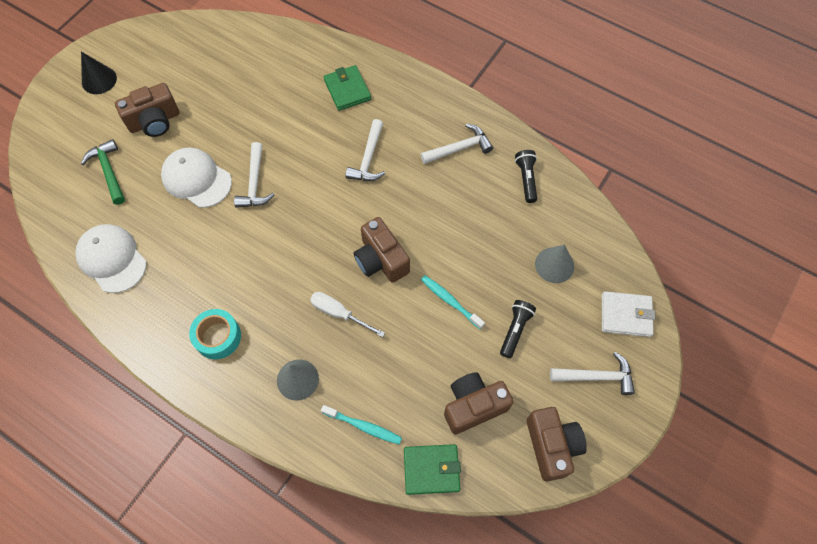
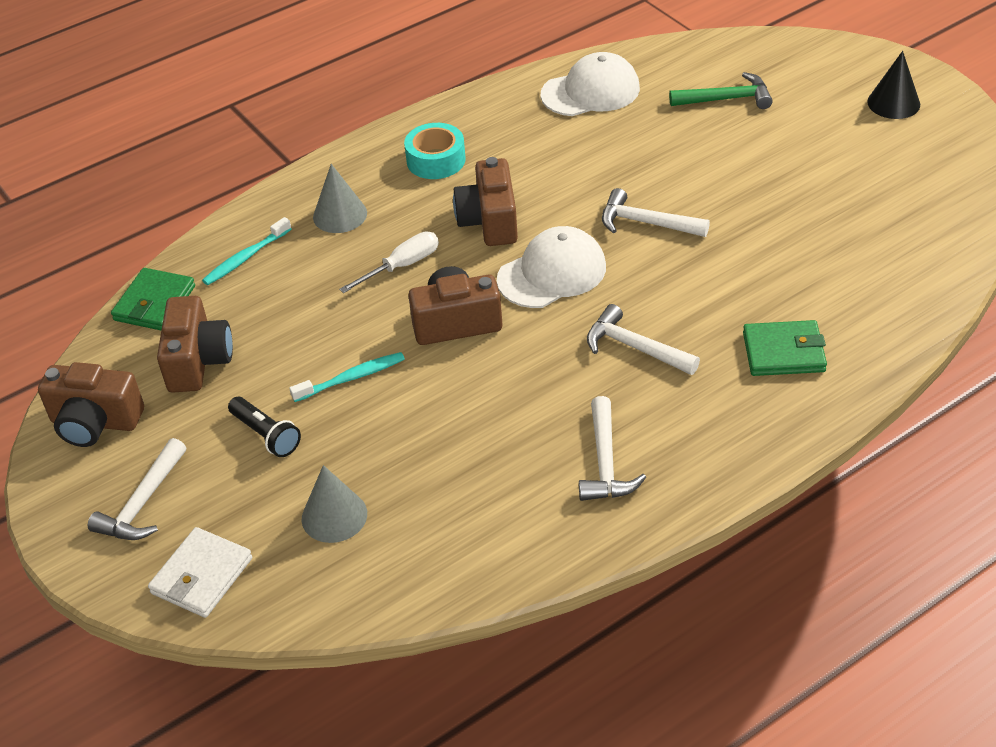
camera: 115 degrees right, 20 degrees down
brown camera [115,83,180,137] -> brown camera moved to [453,157,518,246]
white cap [161,148,232,208] -> white cap moved to [497,226,606,308]
black flashlight [515,150,537,203] -> none

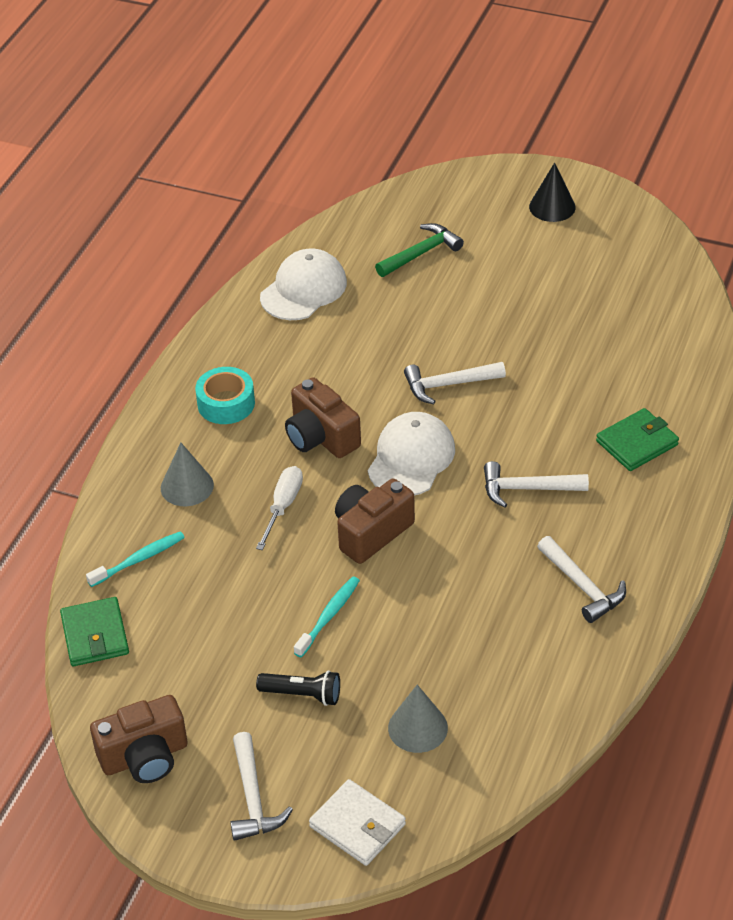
camera: 35 degrees left, 0 degrees up
white wallet [148,527,252,618] -> white wallet turned 45 degrees counterclockwise [309,779,406,866]
brown camera [157,296,233,393] -> none
turquoise toothbrush [202,217,292,285] -> turquoise toothbrush turned 135 degrees counterclockwise [86,531,185,587]

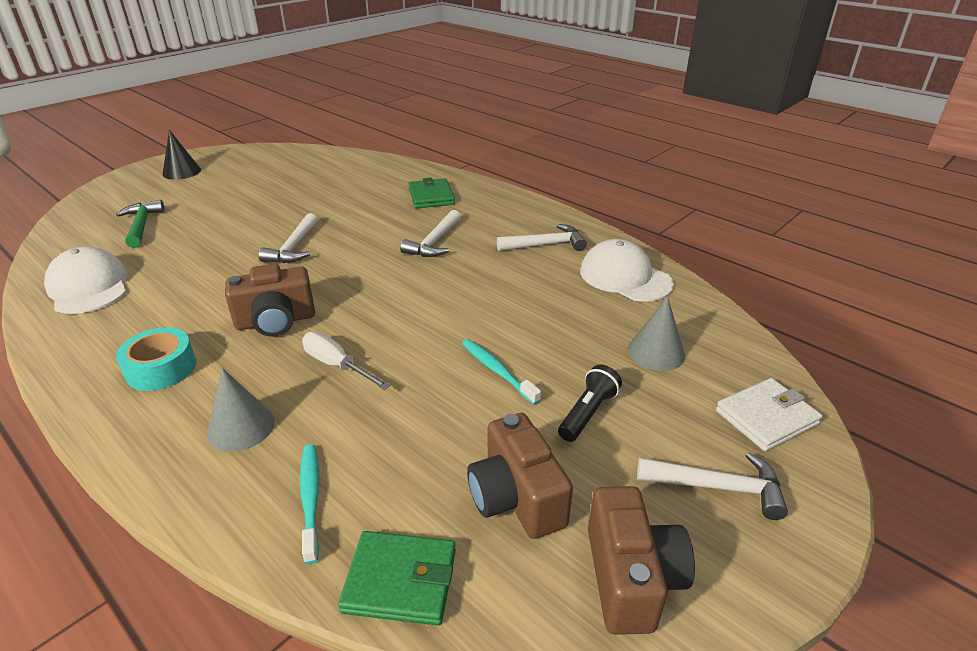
camera: 70 degrees left, 10 degrees down
brown camera [335,479,415,564] -> brown camera moved to [467,413,573,539]
white cap [368,412,455,496] -> white cap moved to [580,239,674,302]

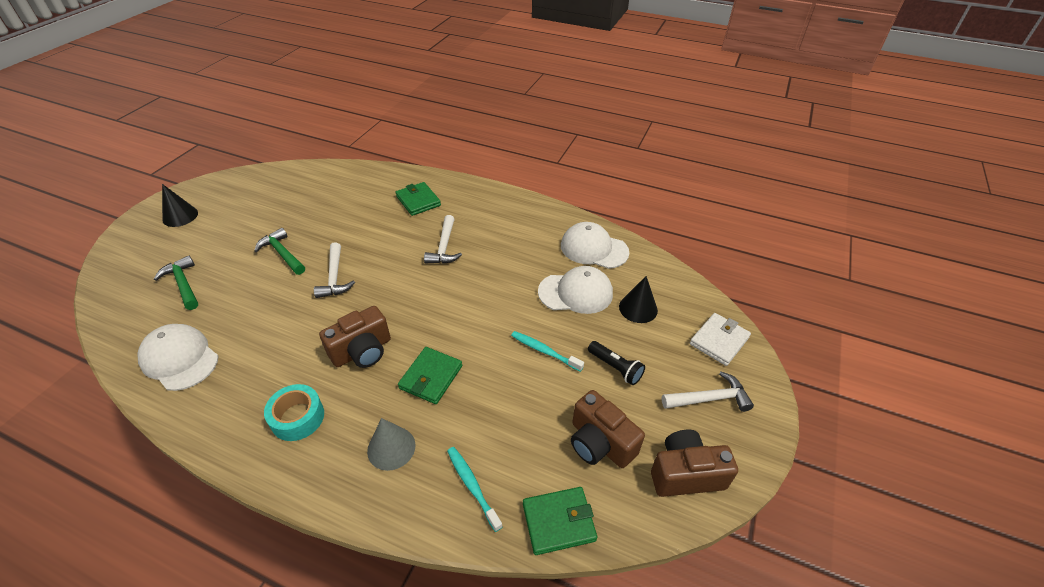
camera: 20 degrees left, 10 degrees up
white screwdriver [302,332,390,390] -> green wallet [398,347,462,404]
white hammer [497,224,587,251] -> none
black flashlight [558,364,622,442] -> black flashlight turned 120 degrees clockwise [588,341,645,385]
brown camera [588,486,695,635] -> brown camera turned 75 degrees counterclockwise [651,430,738,497]
grey cone [628,296,685,371] -> black cone [619,276,658,323]
none -> green hammer [254,228,305,275]
none -> white cap [538,266,613,314]

